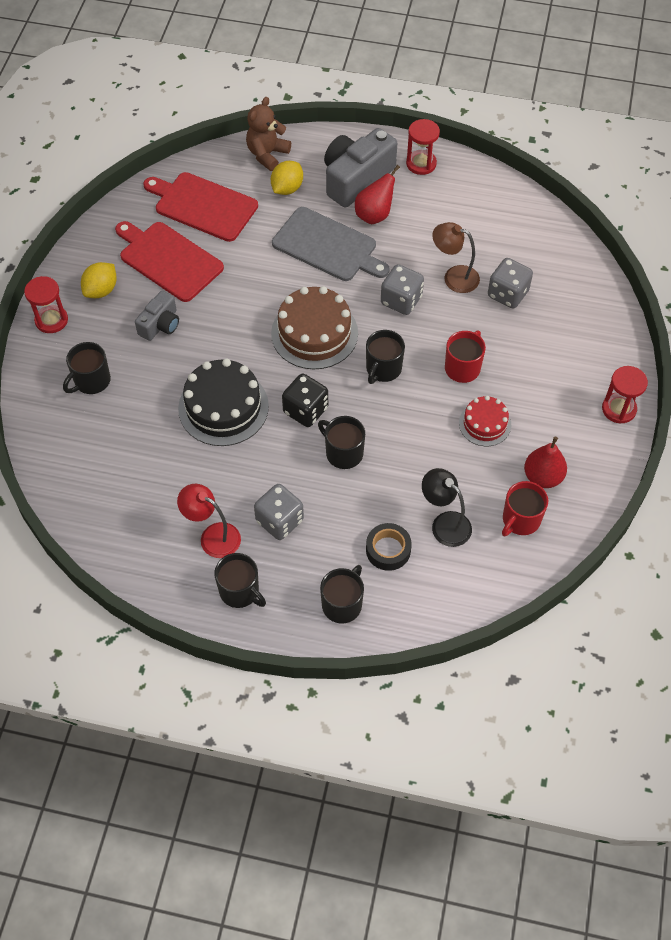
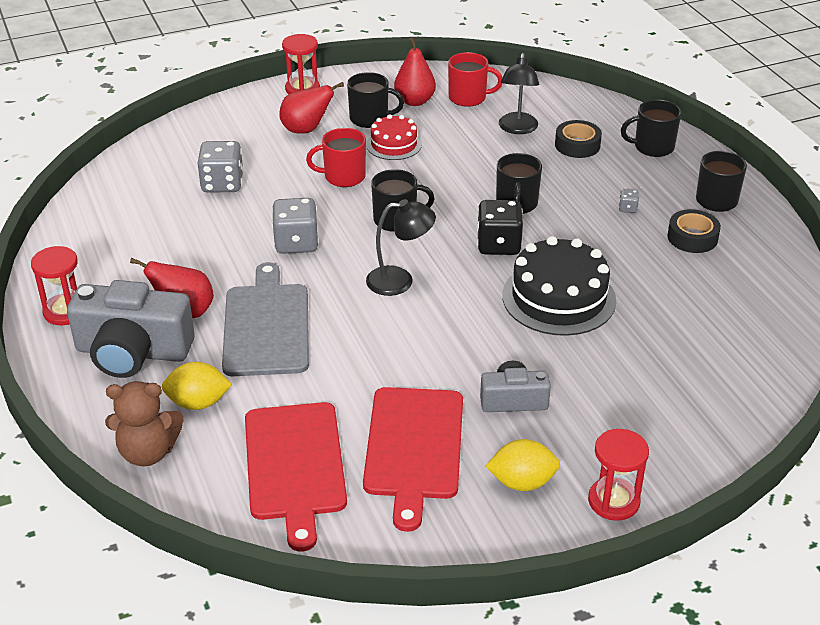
camera: 125 degrees left, 20 degrees down
black mug [63,342,111,394] -> black mug moved to [347,72,404,128]
red lamp [177,484,241,558] -> black tape [667,209,721,253]
grey dice [254,484,304,540] -> grey dice [619,189,639,213], size x0.44
brown cake [271,286,358,369] -> black lamp [366,199,436,296]
brown lamp [432,222,480,293] -> none
none -> red pear [279,82,344,134]

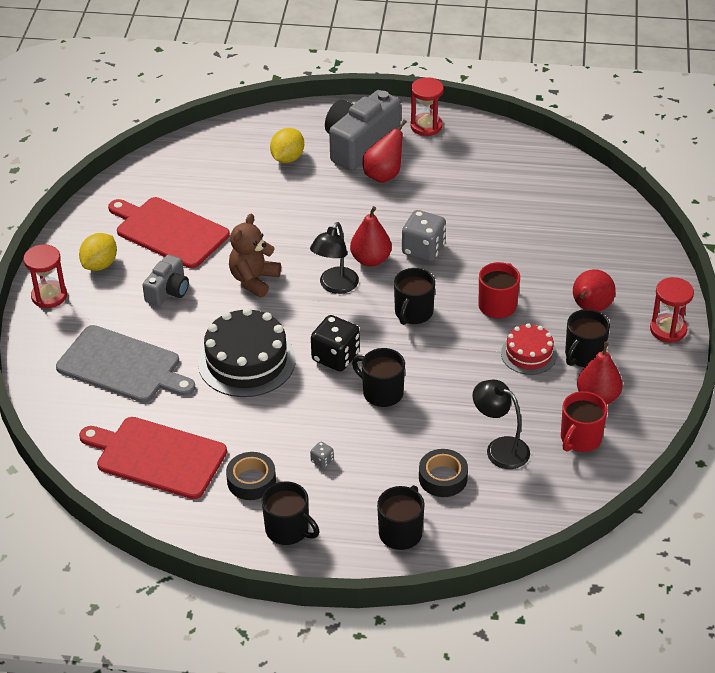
camera: 120 degrees right, 5 degrees up
brown teddy bear [105,381,183,466] -> brown teddy bear moved to [229,214,281,298]
grey dice [197,141,244,193] -> none
grey cutting board [222,262,309,376] -> grey cutting board moved to [56,325,195,403]
red cutting board [245,402,347,552] -> red cutting board moved to [79,417,227,499]
none -> red pear [350,206,392,267]

